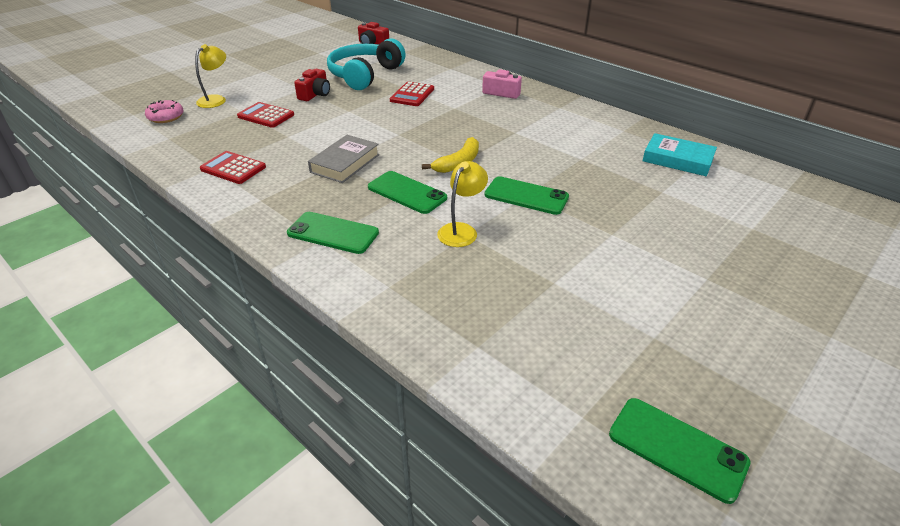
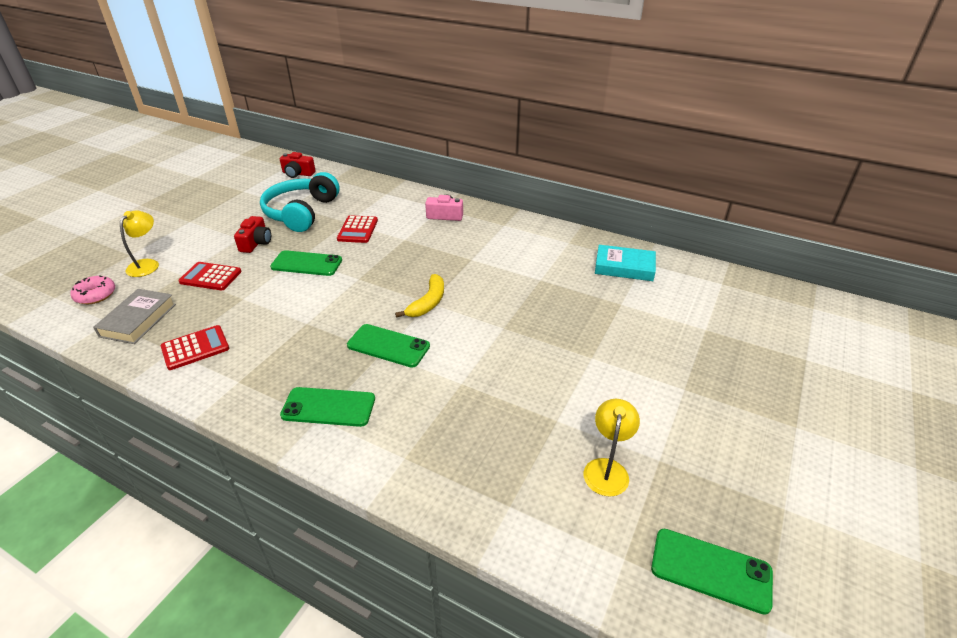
camera: 15 degrees left, 0 degrees up
red calculator [200,151,266,184] -> red calculator turned 135 degrees clockwise [161,325,229,370]
grey book [308,135,380,183] -> grey book moved to [93,289,176,344]
yellow lamp [437,161,488,247] -> yellow lamp moved to [584,399,640,497]
green phone [484,176,569,215] -> green phone moved to [270,250,342,276]

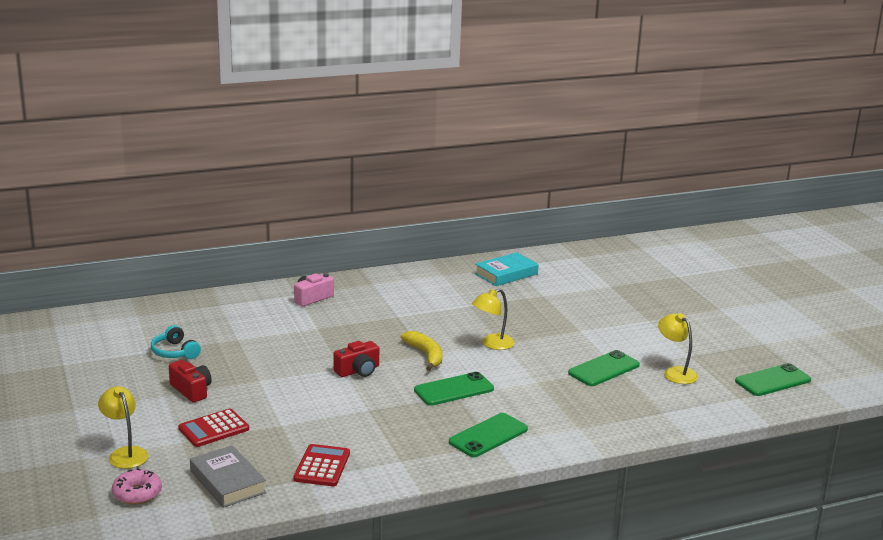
camera: 50 degrees left, 15 degrees down
turquoise headphones [260,172,340,232] -> turquoise headphones [151,325,201,359], size x0.50
green phone [270,250,342,276] -> green phone moved to [568,350,640,386]
red camera [280,152,316,178] -> red camera moved to [334,341,379,377]
red calculator [337,215,378,243] -> none
none -> yellow lamp [472,289,515,350]

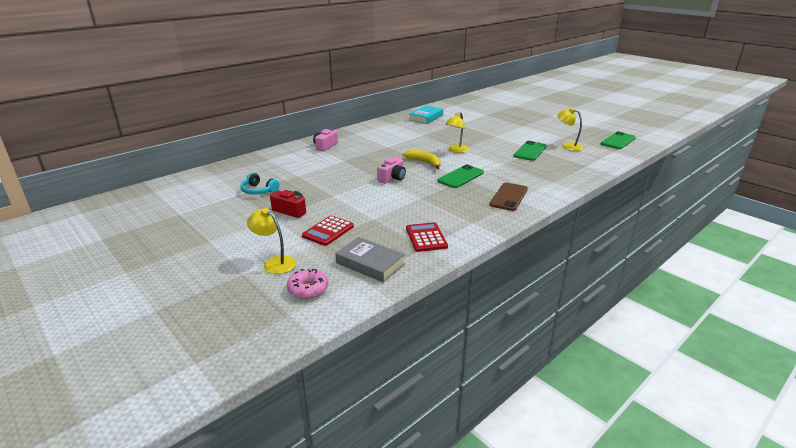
camera: 20 degrees left, 5 degrees up
red camera [334,341,379,377] -> pink camera [377,157,406,184]
green phone [449,413,528,457] -> brown phone [489,183,528,211]

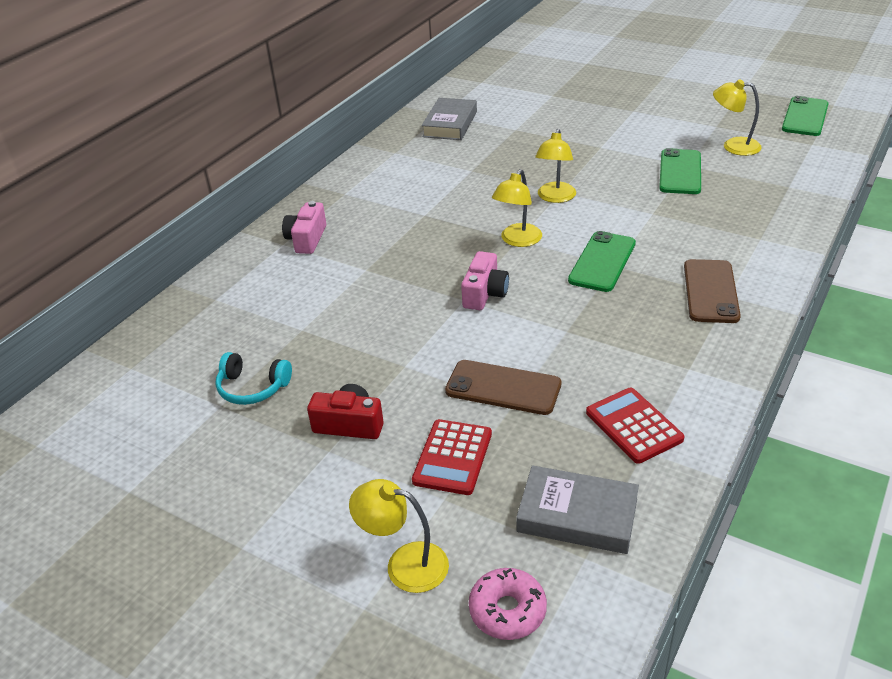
camera: 15 degrees left, 10 degrees up
yellow banana [403,149,441,169] -> yellow lamp [492,169,542,247]
turquoise book [409,106,443,124] -> grey book [422,98,477,140]
none -> brown phone [445,360,561,415]

